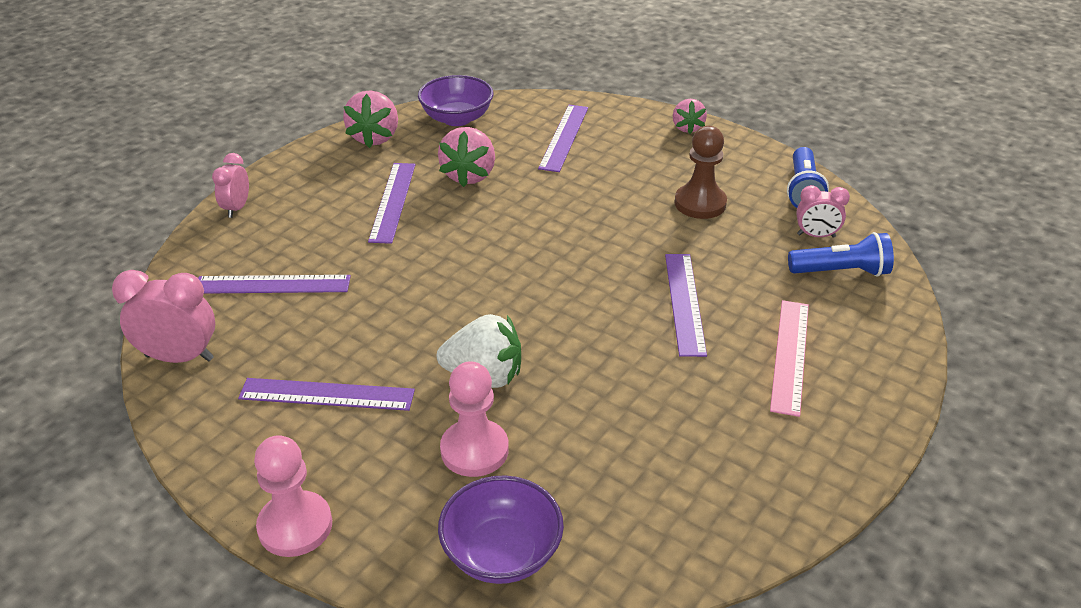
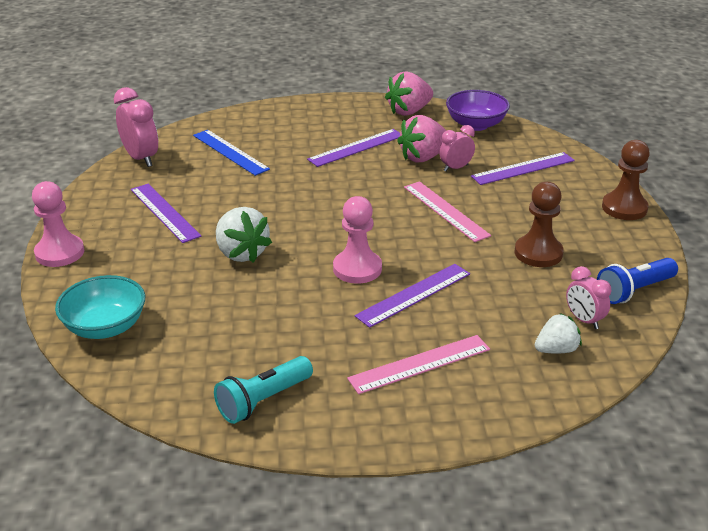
camera: 50 degrees right, 5 degrees down
purple ruler [198,275,351,294] -> blue ruler [193,130,270,176]
pink clock [212,153,249,218] -> pink clock moved to [439,125,475,172]
purple bowl [438,476,564,584] -> turquoise bowl [55,275,145,339]
pink pawn [440,361,509,477] -> pink pawn moved to [333,196,382,284]
pink strawberry [673,99,707,134] -> brown pawn [602,140,650,220]
blue flashlight [788,232,894,277] -> white strawberry [535,313,582,354]
none -> turquoise flashlight [214,356,313,424]
none -> pink ruler [404,181,491,242]

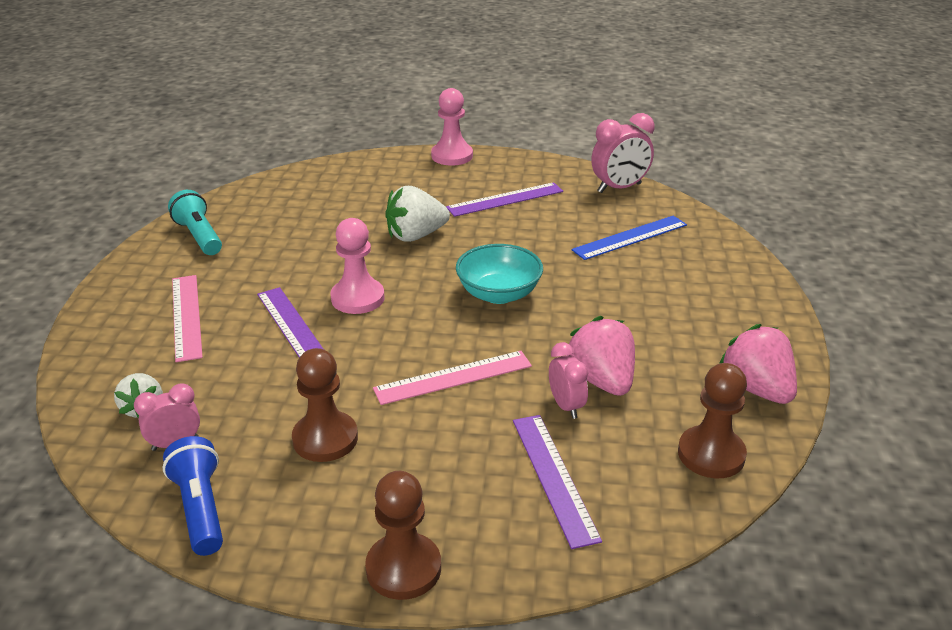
camera: 100 degrees right, 0 degrees up
turquoise bowl [55,275,145,339] -> turquoise bowl moved to [456,244,543,304]
purple ruler [307,129,400,167] -> none
purple bowl [446,90,510,131] -> brown pawn [678,363,747,478]

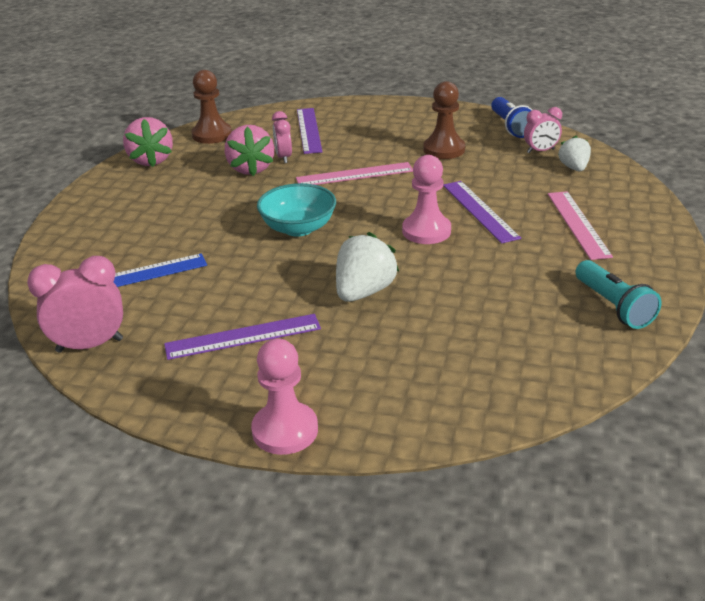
camera: 170 degrees left, 0 degrees up
brown pawn [365,471,441,600] -> none
white strawberry [385,186,450,242] -> white strawberry turned 45 degrees counterclockwise [336,232,399,302]

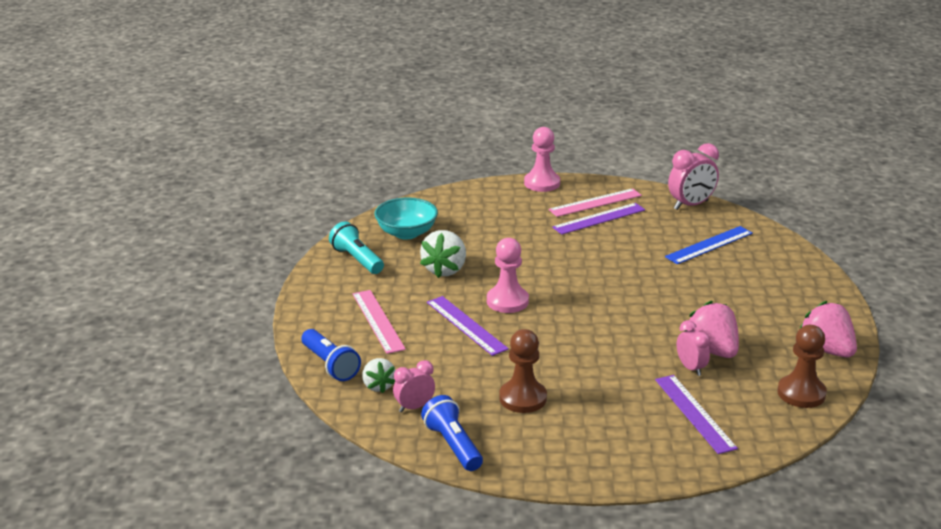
camera: 165 degrees right, 5 degrees down
turquoise bowl [257,183,336,237] -> turquoise bowl moved to [375,197,438,239]
pink ruler [296,162,413,185] -> pink ruler moved to [548,188,642,217]
white strawberry [336,232,399,302] -> white strawberry moved to [420,230,466,278]
none -> blue flashlight [302,329,361,381]

